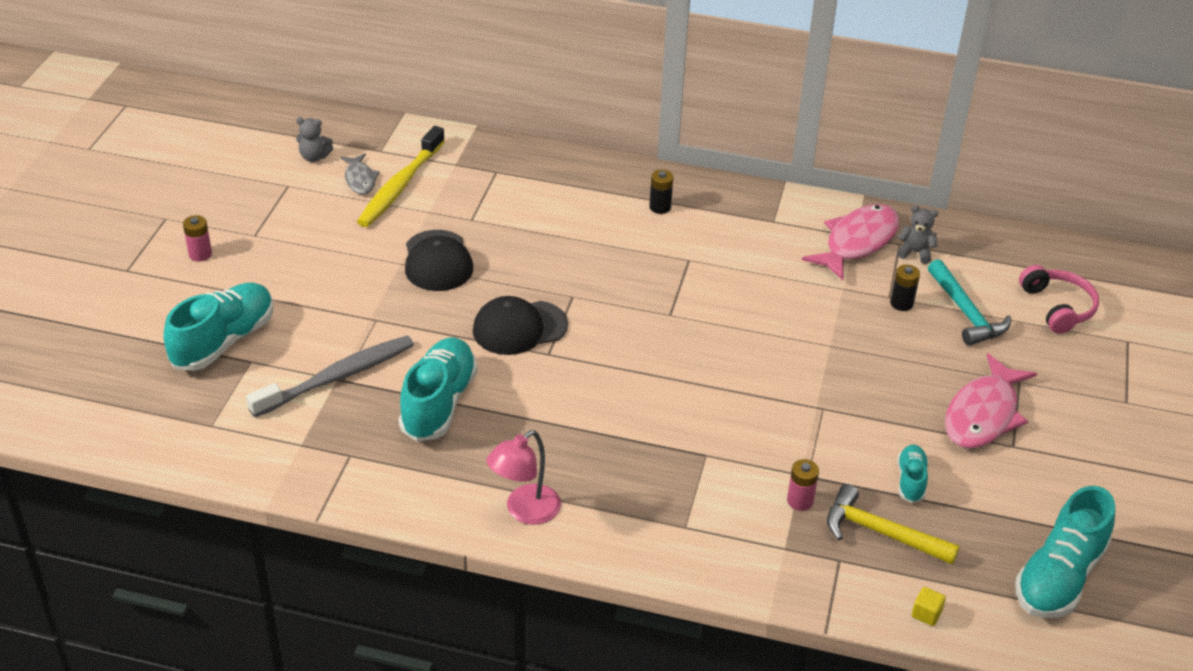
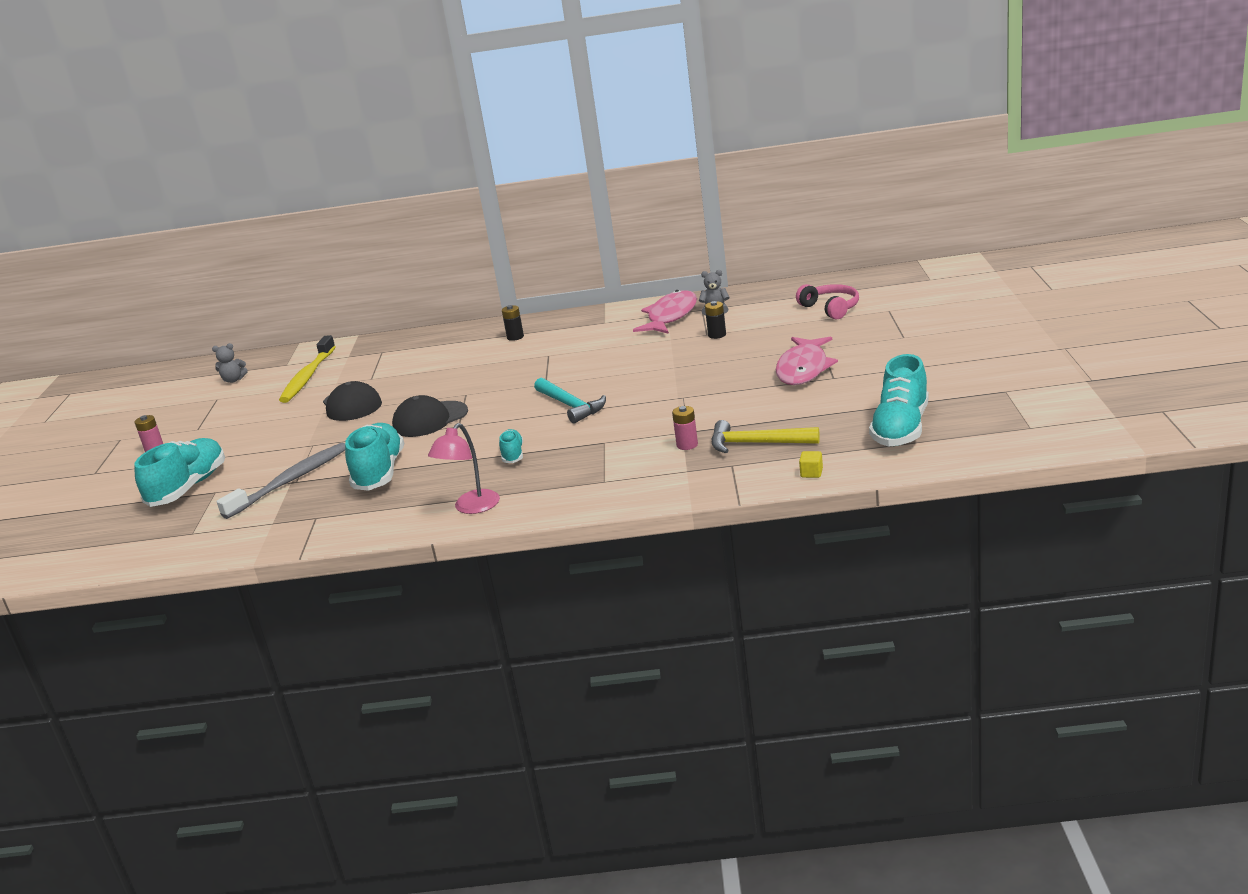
camera: 10 degrees left, 15 degrees down
grey fish [340,154,380,194] -> none
turquoise shoe [897,445,928,503] -> turquoise shoe moved to [499,429,523,463]
turquoise hammer [928,259,1011,346] -> turquoise hammer moved to [534,378,606,423]

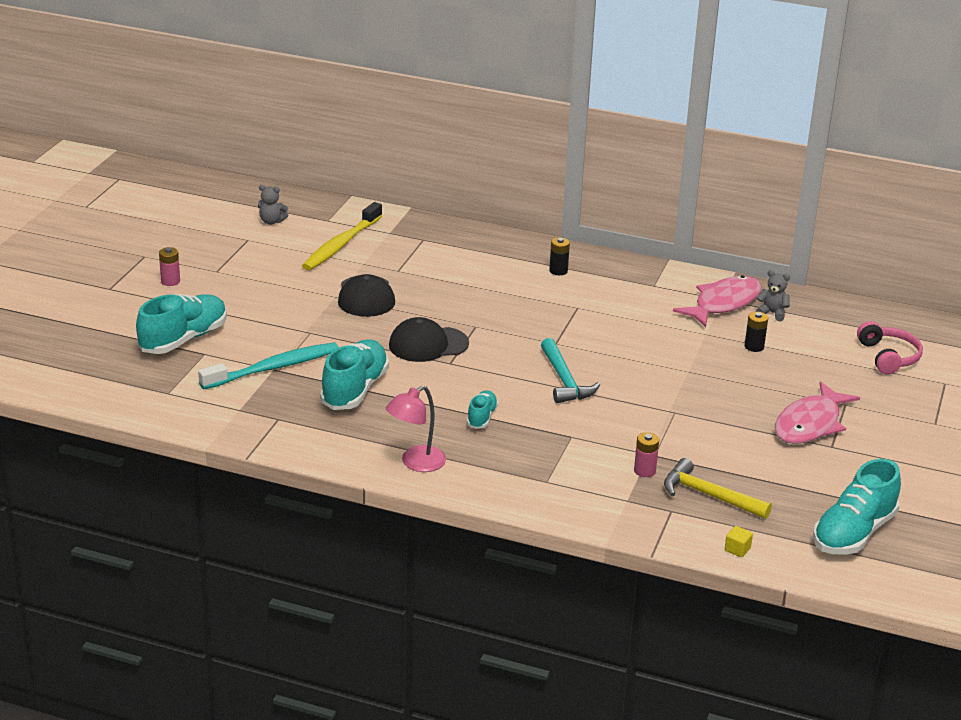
camera: 15 degrees right, 5 degrees up
grey toothbrush [216,443,345,519] -> turquoise toothbrush [198,342,339,389]

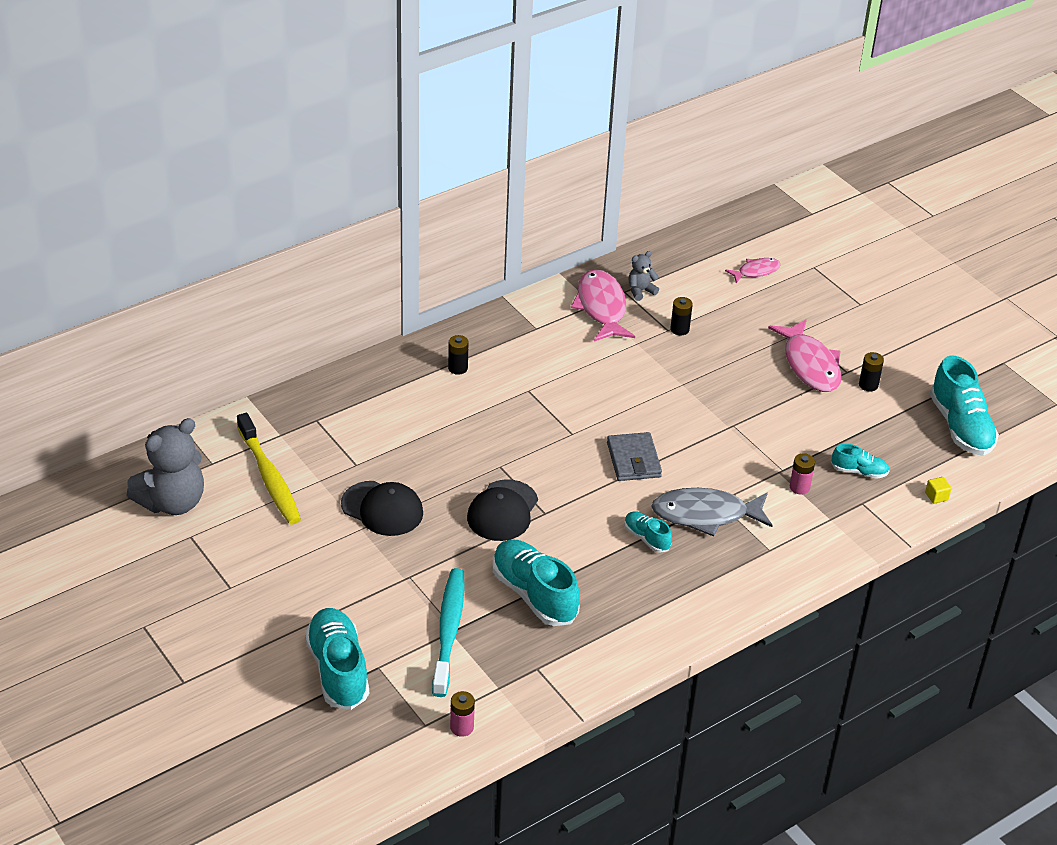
camera: 55 degrees left, 10 degrees up
pink battery [159,247,180,286] -> pink battery moved to [450,691,475,737]
grey teddy bear [258,185,288,225] -> grey teddy bear [127,418,204,515], size x2.15
pink lamp [386,386,446,472] -> none
turquoise hammer [541,338,600,403] -> grey wallet [607,432,662,481]
yellow hammer [664,458,772,519] -> turquoise shoe [831,444,889,479]
pink headphones [857,321,923,374] -> pink fish [725,258,781,283]
none -> grey fish [651,488,773,537]
none -> black battery [859,352,884,391]

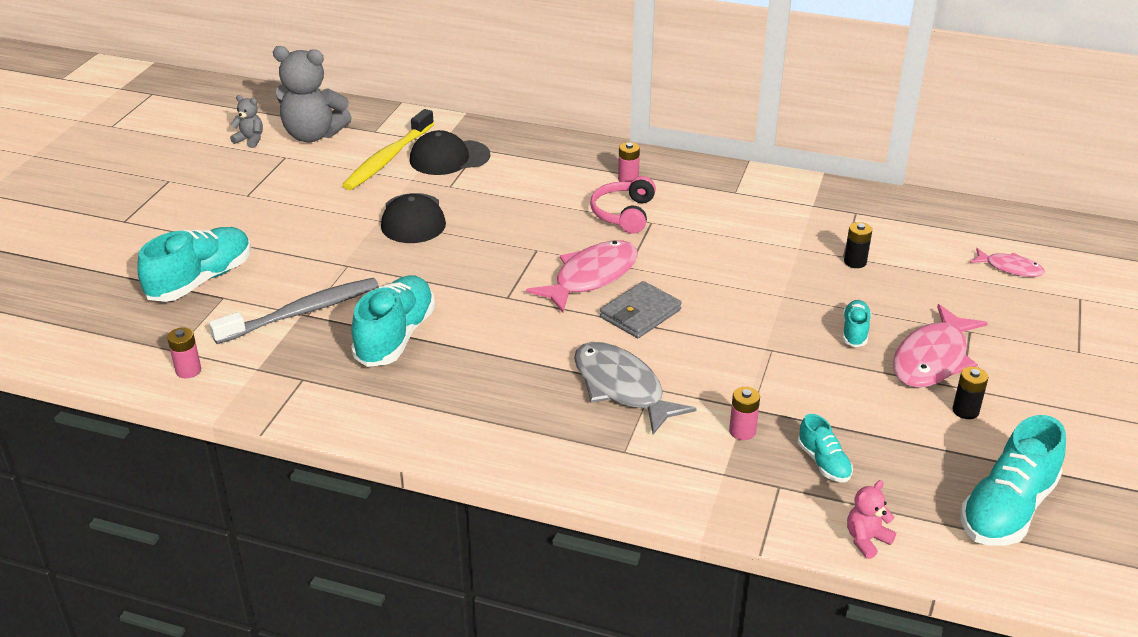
camera: 55 degrees right, 5 degrees down
turquoise toothbrush [432,568,464,697] -> grey toothbrush [209,278,379,344]
black battery [448,335,469,375] -> pink battery [618,142,640,182]
black cap [467,479,538,541] -> black cap moved to [410,130,490,175]
pink fish [571,269,635,342] -> pink fish moved to [526,240,638,313]
turquoise shoe [624,511,672,553] -> turquoise shoe moved to [842,300,871,347]
grey teddy bear [628,251,659,301] -> grey teddy bear moved to [230,95,263,148]
yellow cube [925,477,951,504] -> pink teddy bear [847,480,896,559]
none -> pink headphones [590,176,656,234]

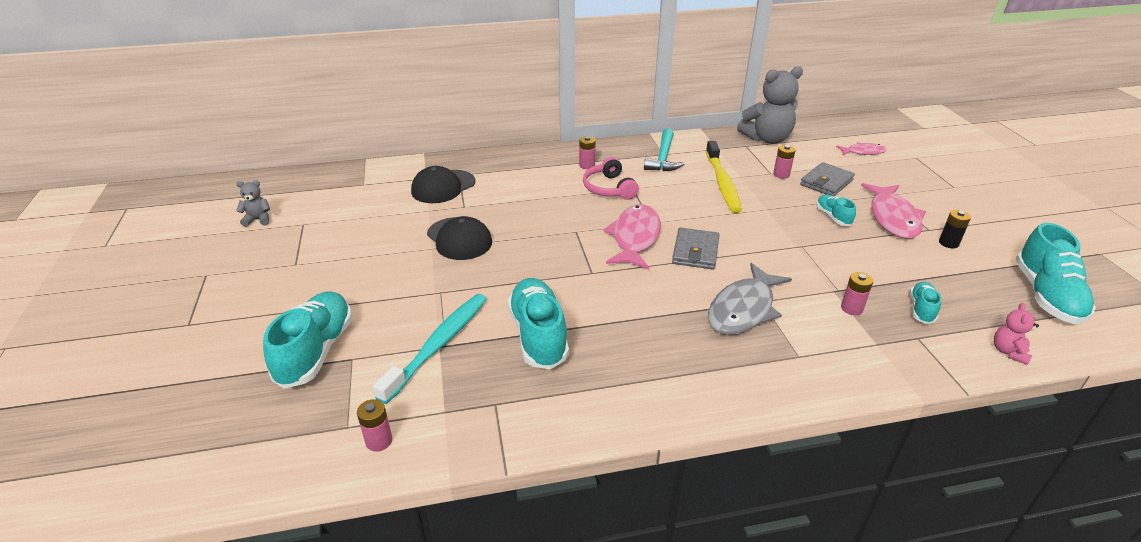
camera: 30 degrees left, 0 degrees up
grey toothbrush [209,278,379,344] -> turquoise toothbrush [373,294,487,404]
grey teddy bear [273,46,352,142] -> grey teddy bear moved to [737,66,803,144]
yellow toothbrush [342,109,434,190] -> yellow toothbrush moved to [706,141,742,213]
grey fish [574,342,697,434] -> grey fish turned 75 degrees counterclockwise [708,263,792,335]
turquoise shoe [798,414,853,482] -> turquoise shoe turned 105 degrees counterclockwise [910,282,941,324]
black battery [844,222,872,268] -> pink battery [773,145,796,179]
none -> turquoise hammer [644,129,684,171]
none -> grey wallet [800,162,855,196]

